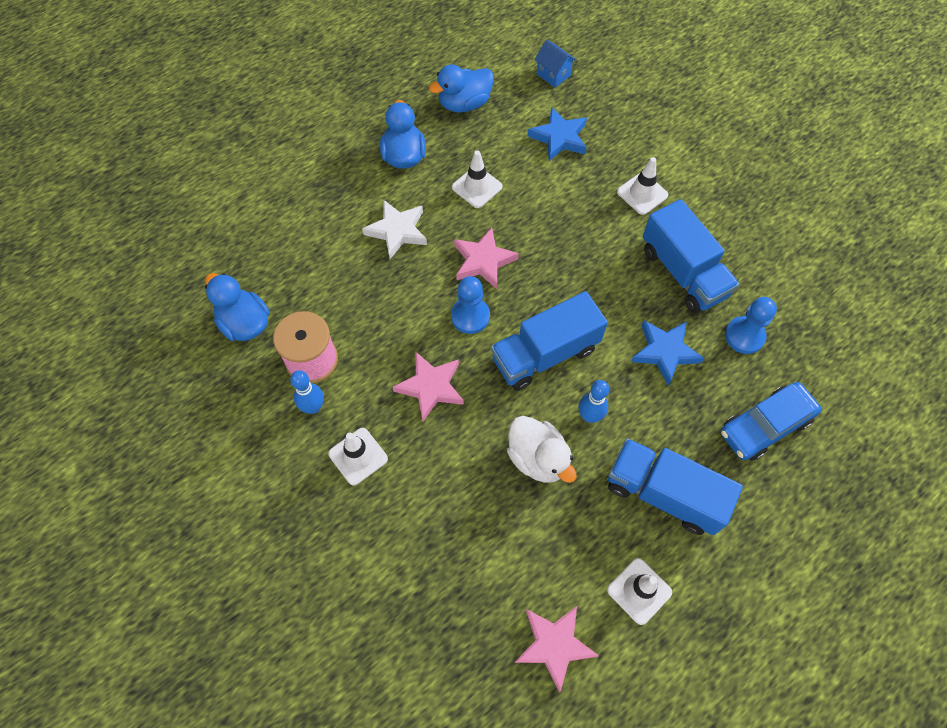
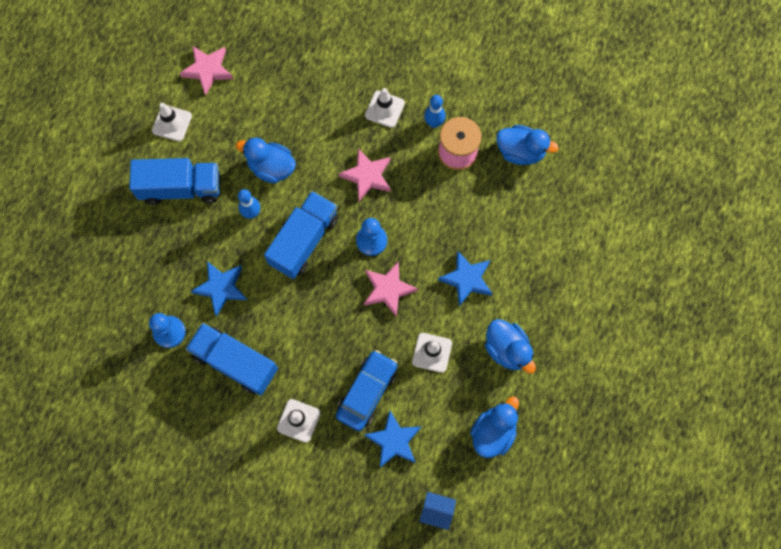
camera: 150 degrees right, 10 degrees up
white star [362,199,427,259] -> blue star [438,251,492,306]
white duck [507,416,577,483] -> blue duck [236,138,296,183]
blue car [721,382,821,461] -> blue car moved to [336,350,397,431]

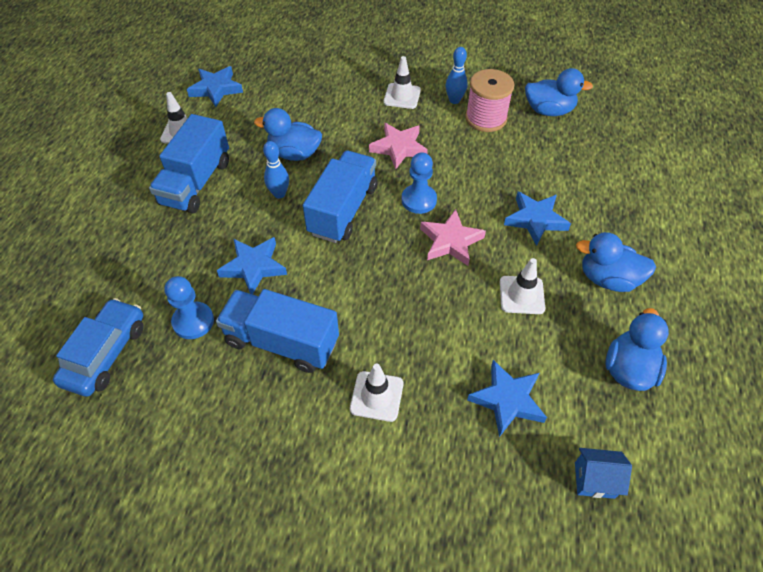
camera: 10 degrees left, 20 degrees down
blue truck [129,158,220,205] -> blue truck turned 120 degrees clockwise [149,114,229,214]
pink star [180,46,233,95] -> blue star [187,66,243,107]
blue car [336,350,397,431] -> blue car moved to [53,298,144,397]
blue duck [485,319,536,374] -> blue duck turned 150 degrees clockwise [576,232,656,292]

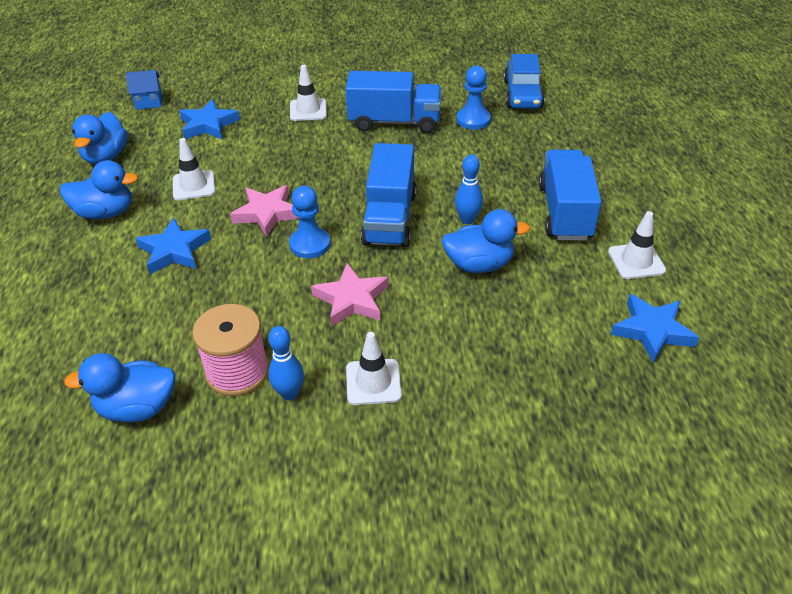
camera: 165 degrees right, 10 degrees down
blue star [217,237,287,294] -> none

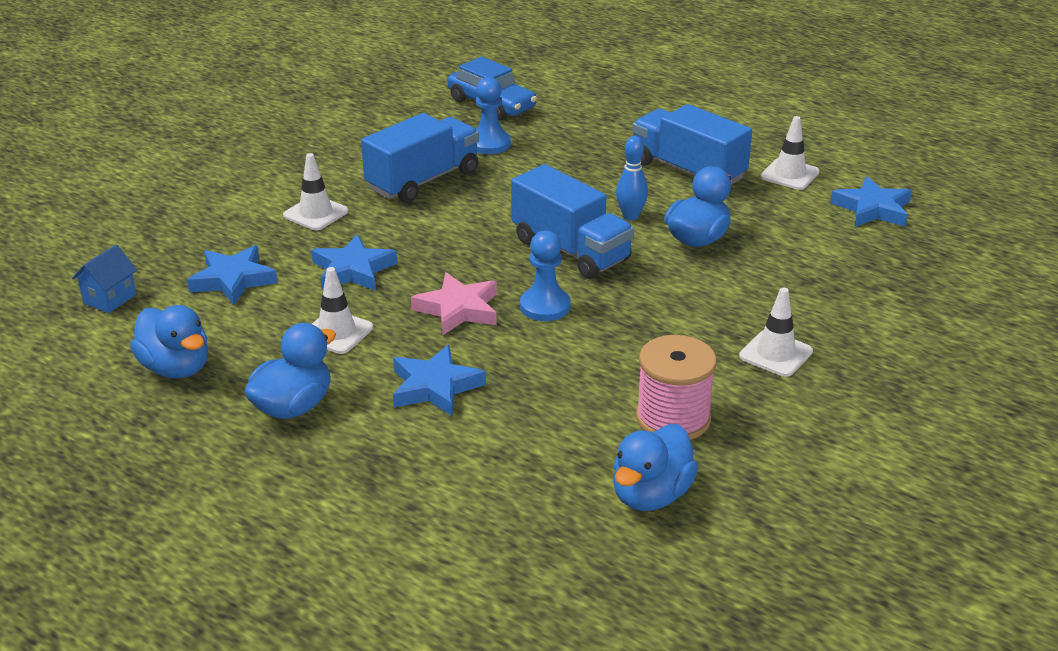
camera: 50 degrees left, 10 degrees down
blue bowling pin [268,326,304,400] -> none
pink star [311,263,389,327] -> none
none -> blue star [311,234,398,291]

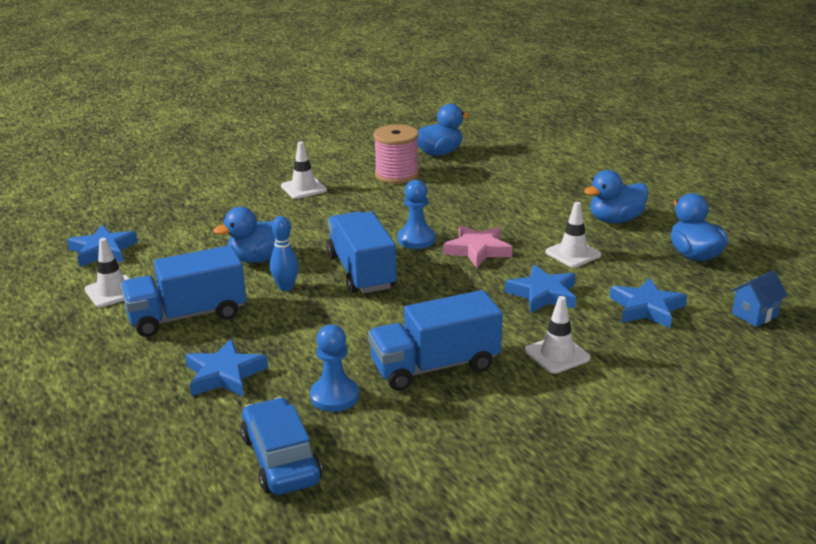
camera: 155 degrees left, 5 degrees down
blue star [393,345,486,416] -> blue star moved to [185,339,268,397]
blue truck [632,104,752,185] -> blue truck turned 90 degrees clockwise [120,245,246,337]

